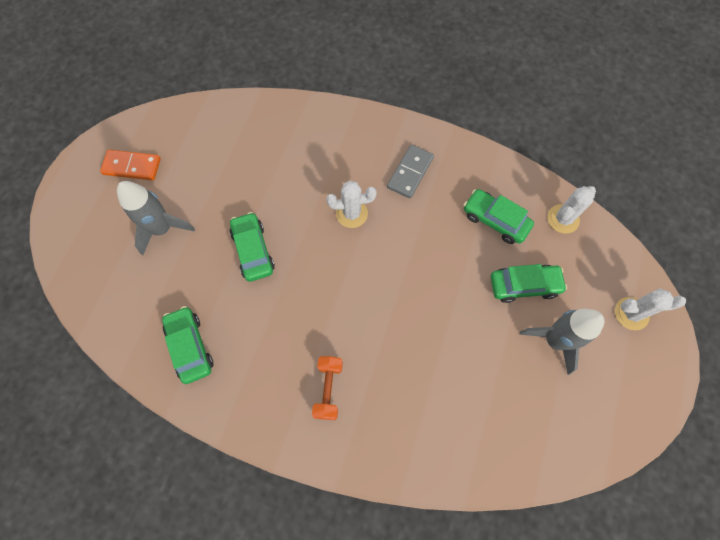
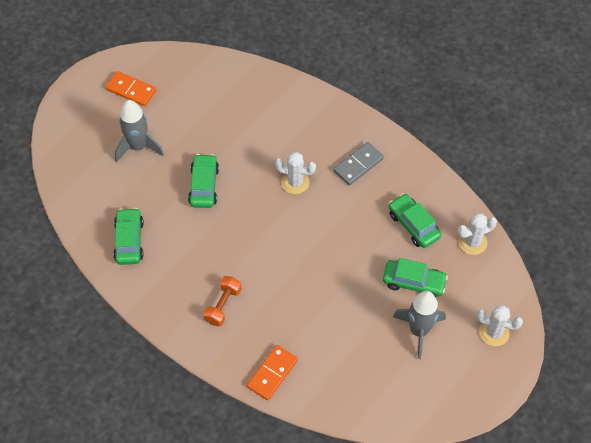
camera: 20 degrees right, 10 degrees down
none -> orange domino [247,345,298,401]

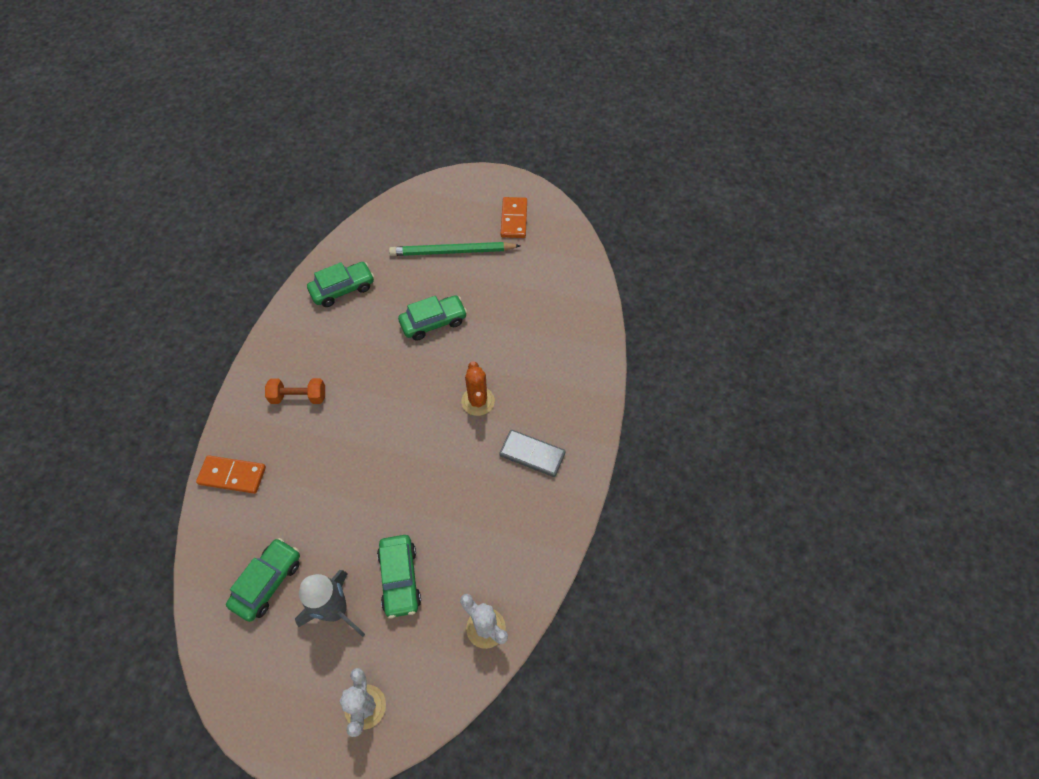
camera: 65 degrees right, 0 degrees up
grey rocket [115,100,164,162] -> green pencil [389,242,521,256]
white cactus [275,152,316,194] -> orange cactus [461,361,495,416]
green car [389,193,441,248] -> green car moved to [226,538,300,622]

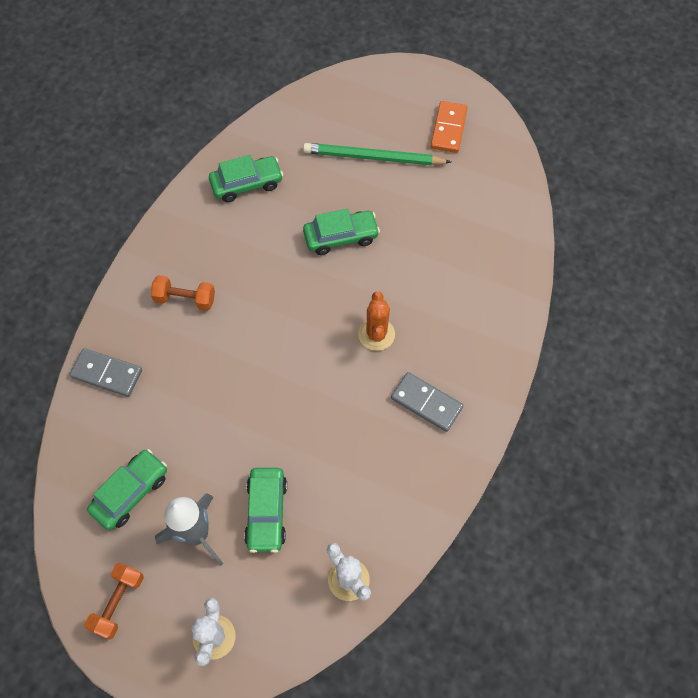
camera: 10 degrees right, 5 degrees up
orange domino [196,455,266,494] -> grey domino [69,348,142,397]
none -> orange dumbbell [84,563,144,640]

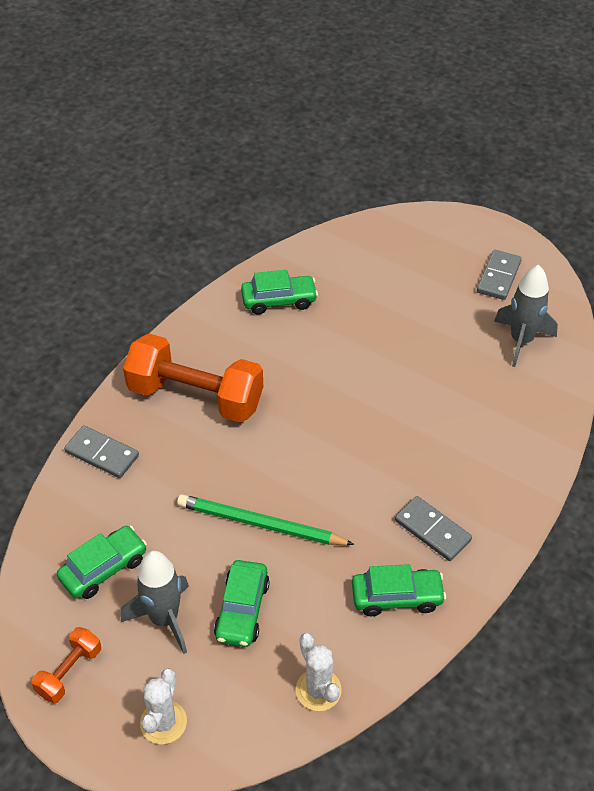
camera: 10 degrees right, 15 degrees down
orange dumbbell [151,275,215,311] -> orange dumbbell [123,333,263,423], size x2.10
green pencil [303,143,451,165] -> green pencil moved to [177,494,355,545]
green car [303,209,380,255] -> green car moved to [352,564,446,616]
orange cactus [358,292,395,351] -> none
orange domino [431,101,468,153] -> grey domino [477,250,522,300]
none -> grey rocket [494,265,558,367]

